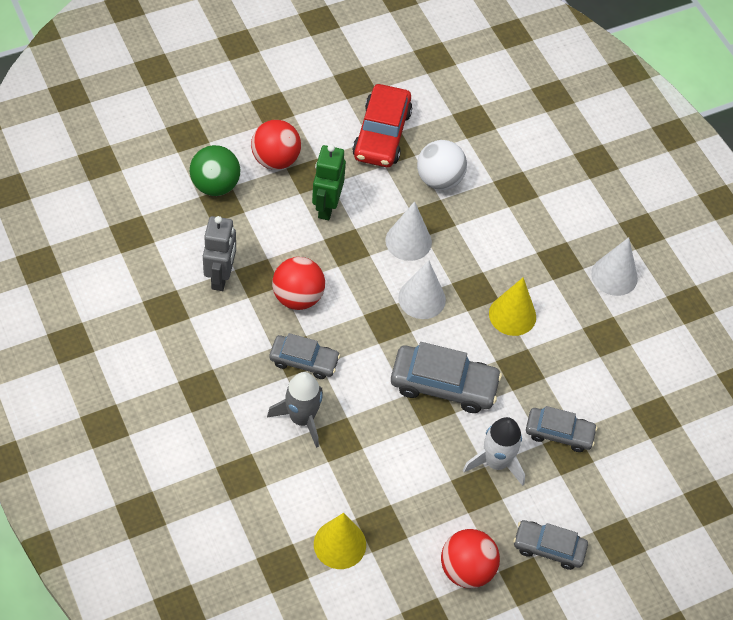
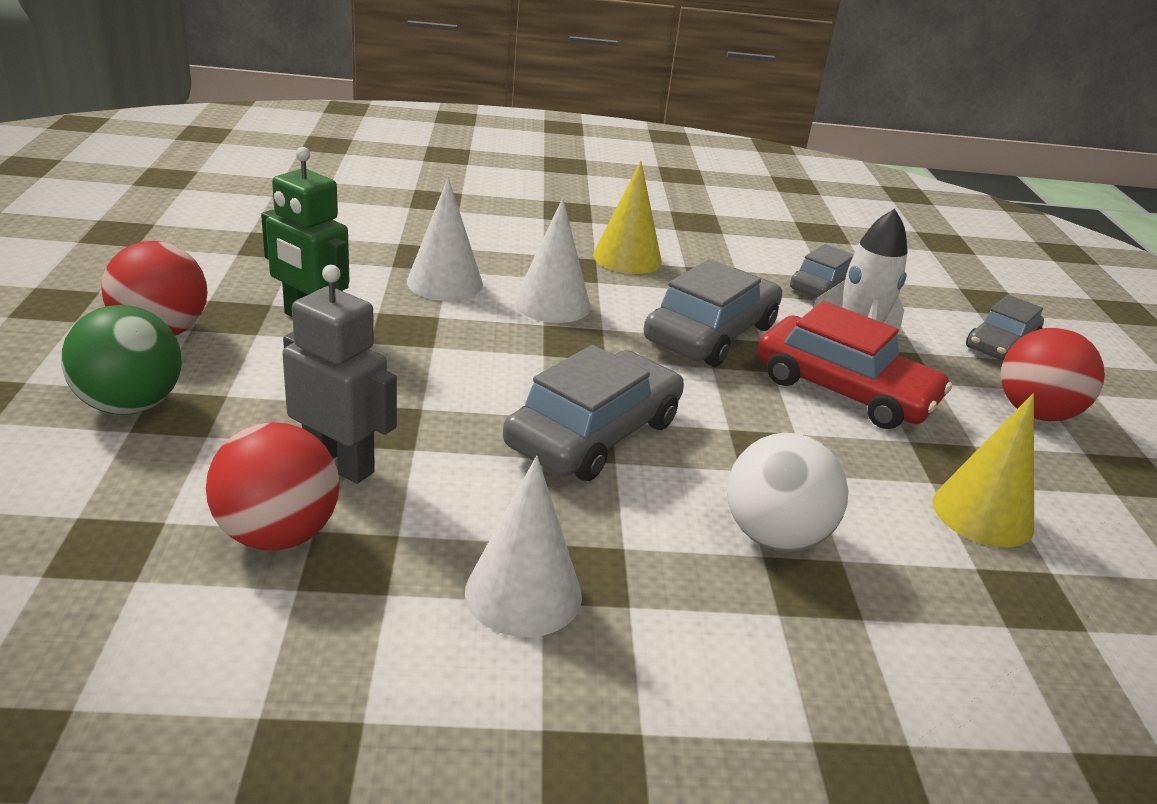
camera: 65 degrees left, 25 degrees down
grey rocket [267,372,323,448] -> none
grey car [269,333,340,379] -> grey car [503,345,684,481], size x1.57
red ball [272,257,325,310] -> red ball moved to [206,422,340,550]
red car [352,84,412,167] -> red car moved to [757,301,952,429]
white ball [417,140,467,190] -> white ball moved to [727,433,848,552]
white cone [591,237,638,296] -> white cone moved to [465,456,582,637]

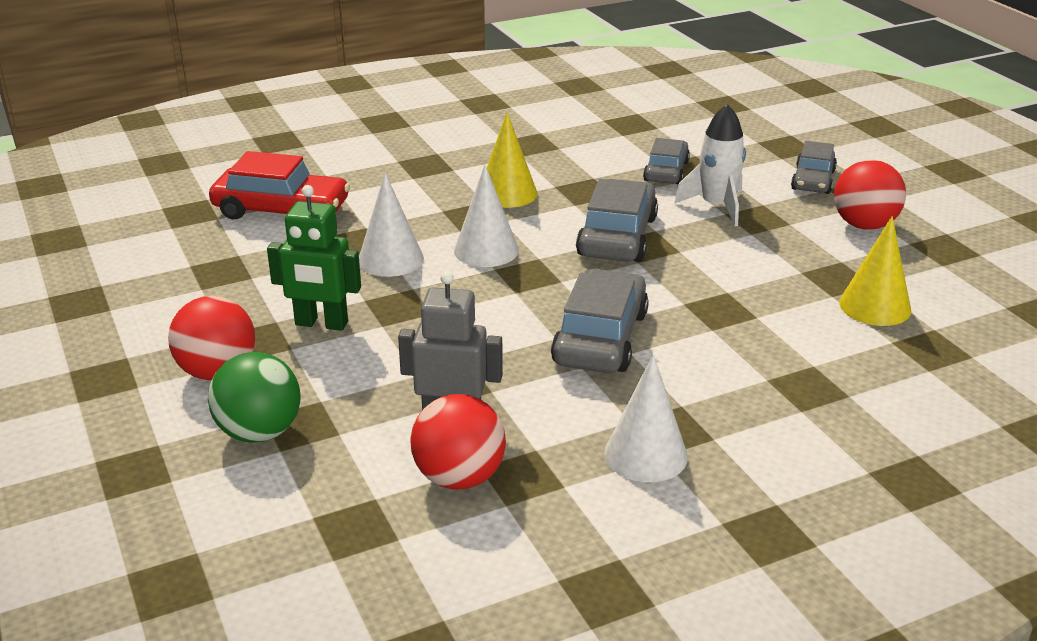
camera: 20 degrees left, 0 degrees up
white ball [727,433,848,552] -> none
red car [757,301,952,429] -> red car moved to [209,151,350,219]

